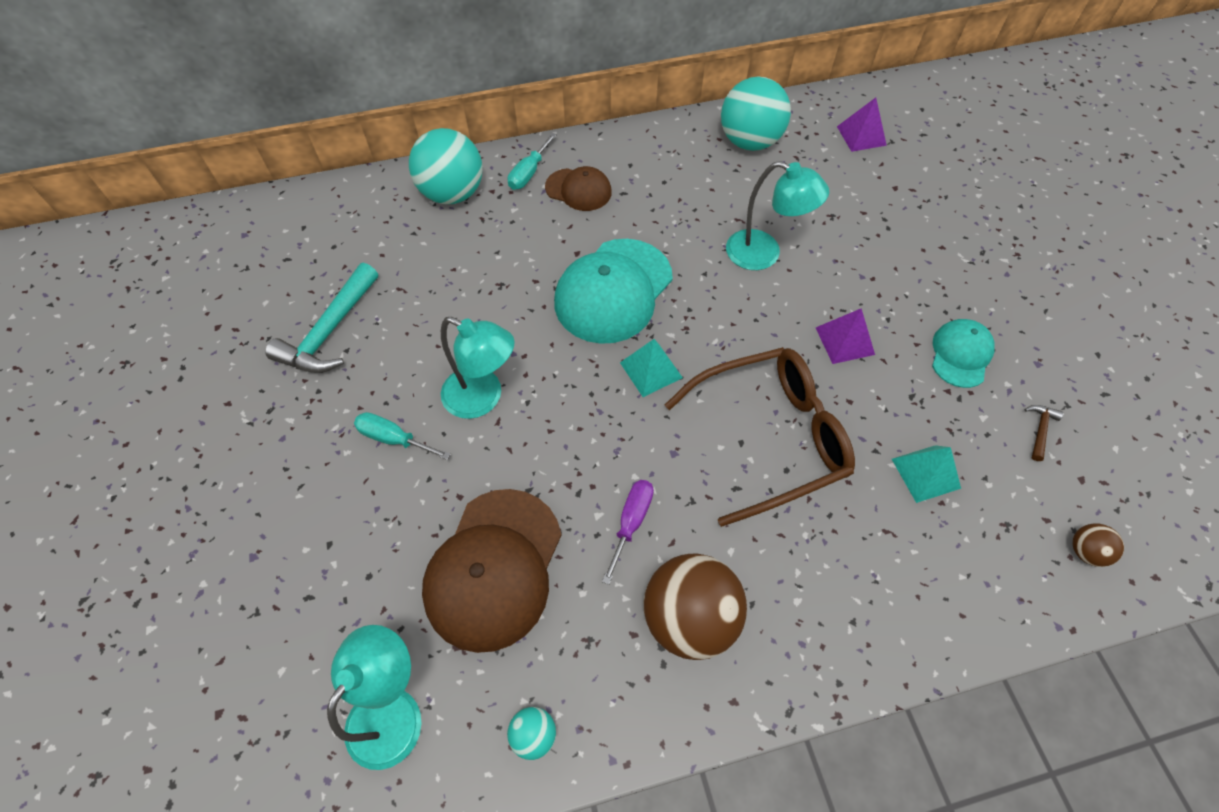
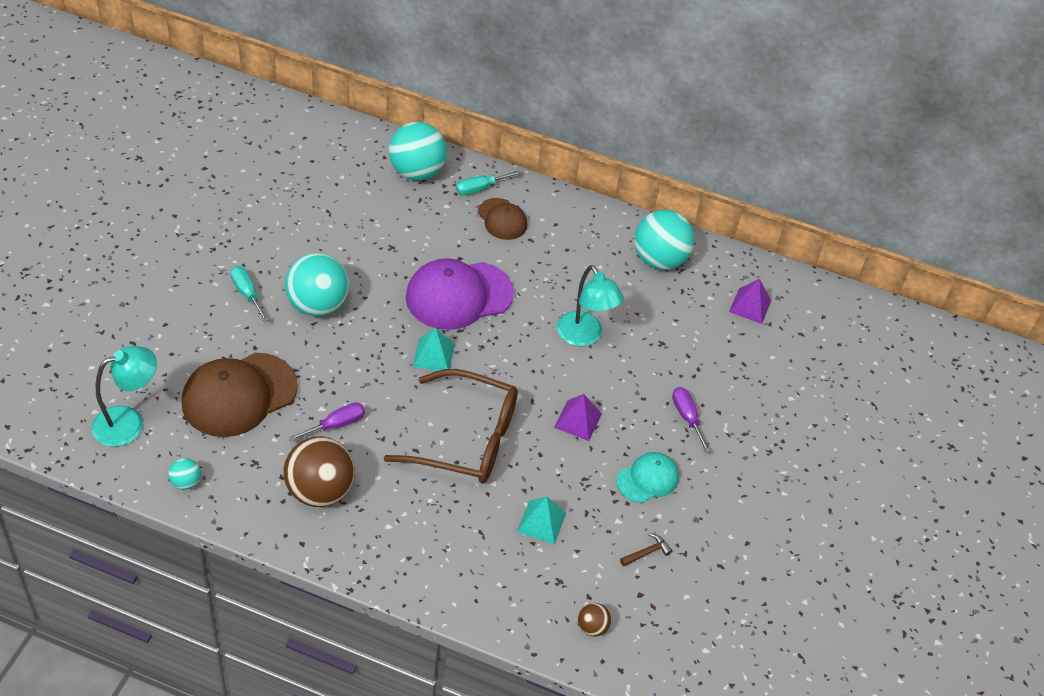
camera: 30 degrees right, 10 degrees down
turquoise hammer [265,263,378,373] -> none
turquoise lamp [441,317,515,419] -> turquoise ball [285,253,349,316]
turquoise cap [554,239,673,344] -> purple cap [406,258,514,330]
none -> purple screwdriver [672,387,711,453]

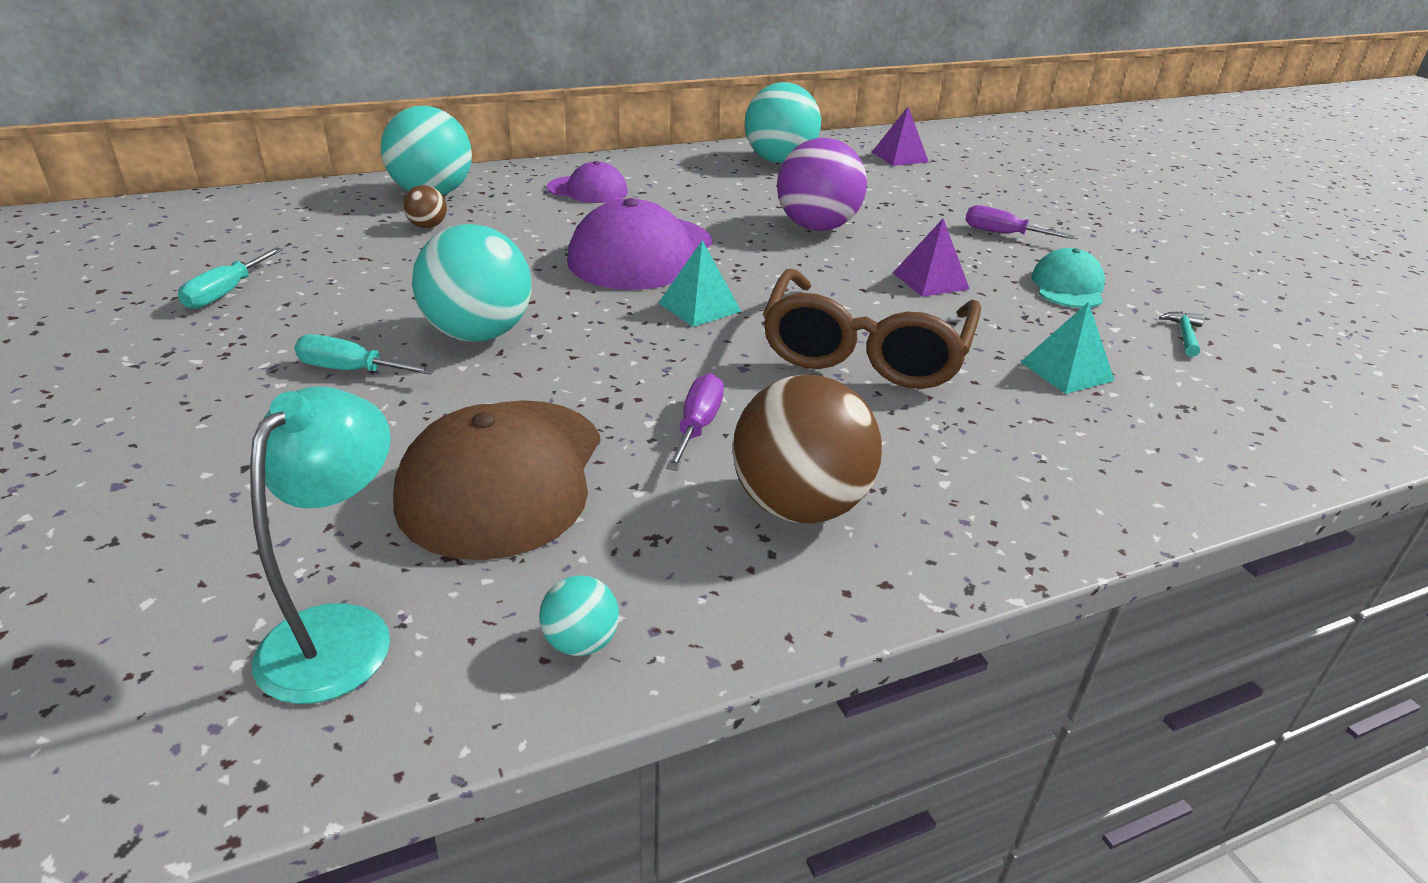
camera: 40 degrees left, 15 degrees down
brown glasses [384,369,518,483] -> brown glasses turned 135 degrees clockwise [763,269,981,389]
turquoise screwdriver [456,170,521,195] -> turquoise screwdriver moved to [178,247,283,309]
brown cap [478,198,527,240] -> purple cap [547,161,628,203]
turquoise lamp [557,265,624,346] -> purple ball [777,138,867,231]
brown ball [578,603,611,636] -> brown ball moved to [403,185,447,228]
brown hammer [620,533,672,566] -> turquoise hammer [1159,312,1205,357]

